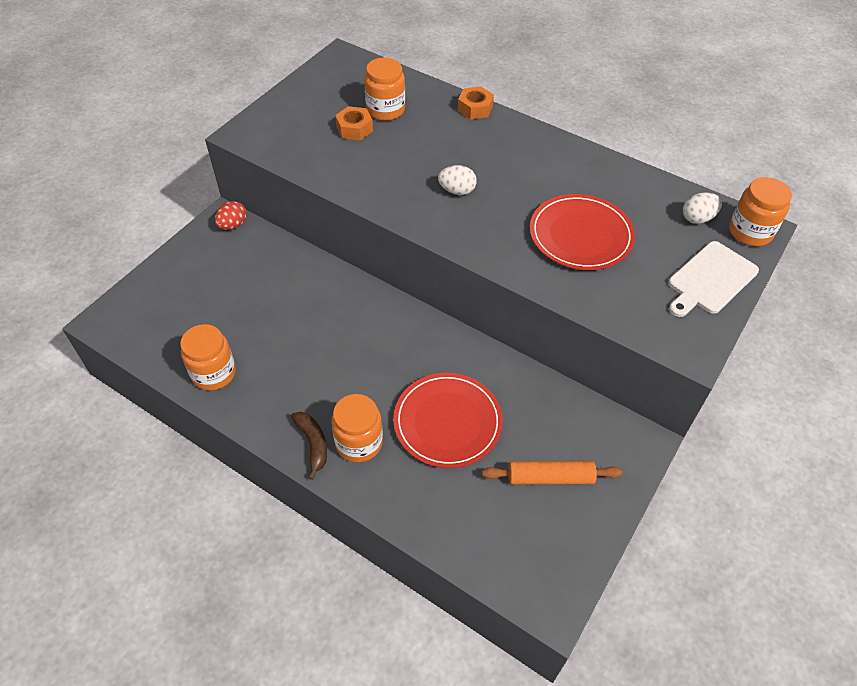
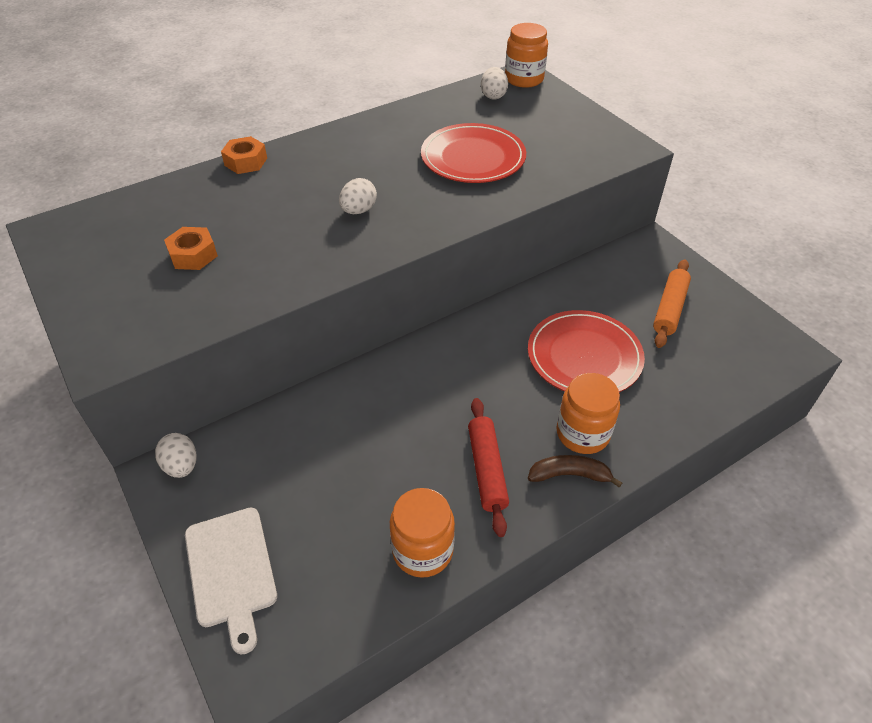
camera: 65 degrees left, 5 degrees down
red egg [214,201,247,230] -> white egg [155,433,197,478]
orange jar [364,58,405,121] -> none
white cutting board [669,241,759,317] -> white cutting board moved to [185,507,277,655]
none -> red rolling pin [468,398,509,537]

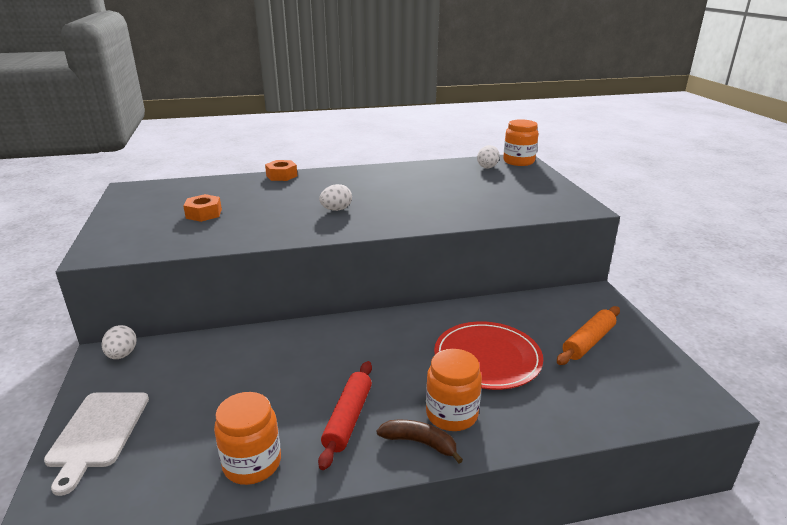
camera: 20 degrees right, 20 degrees down
red plate [421,123,526,183] -> none

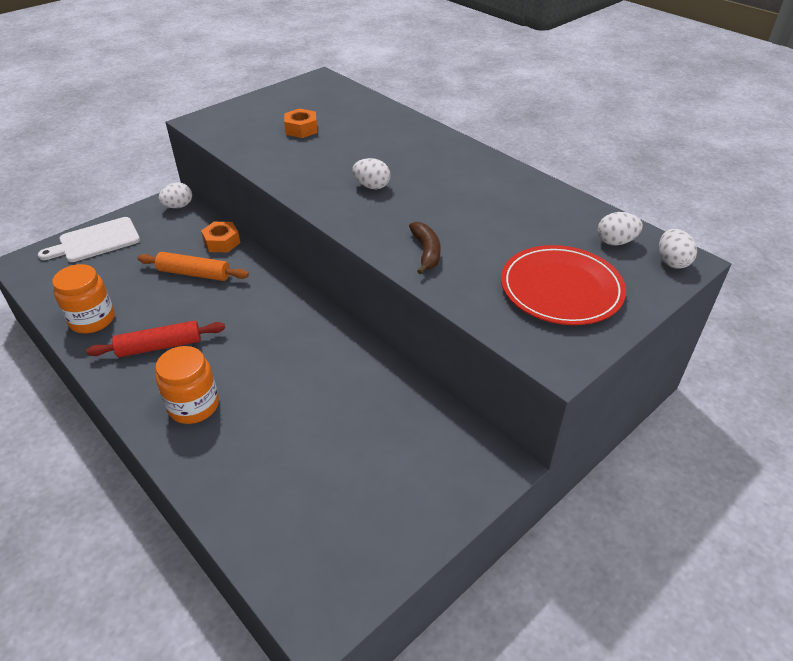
camera: 60 degrees right, 15 degrees up
orange nut [265,160,297,181] -> orange nut moved to [201,222,240,252]
brown banana [377,420,463,463] -> brown banana moved to [409,222,441,274]
red plate [434,322,543,390] -> red plate moved to [501,245,626,325]
orange jar [503,119,538,166] -> white egg [659,229,697,269]
orange rolling pin [557,306,620,365] -> orange rolling pin moved to [137,252,249,281]

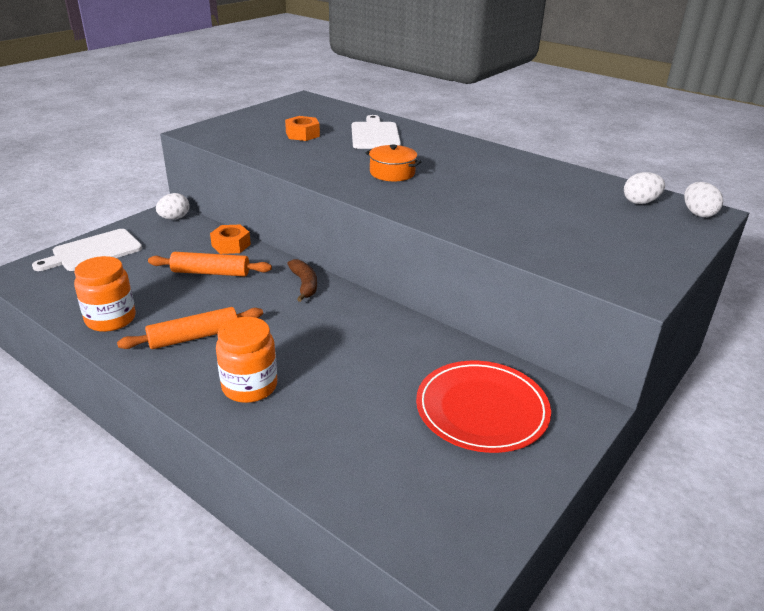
camera: 10 degrees left, 10 degrees down
red rolling pin [86,321,225,357] -> orange rolling pin [117,307,263,349]
white egg [352,158,391,189] -> orange pot [365,144,421,181]
brown banana [409,222,441,274] -> brown banana moved to [287,259,317,302]
red plate [501,245,626,325] -> red plate moved to [416,361,551,453]
none -> white cutting board [352,115,401,149]

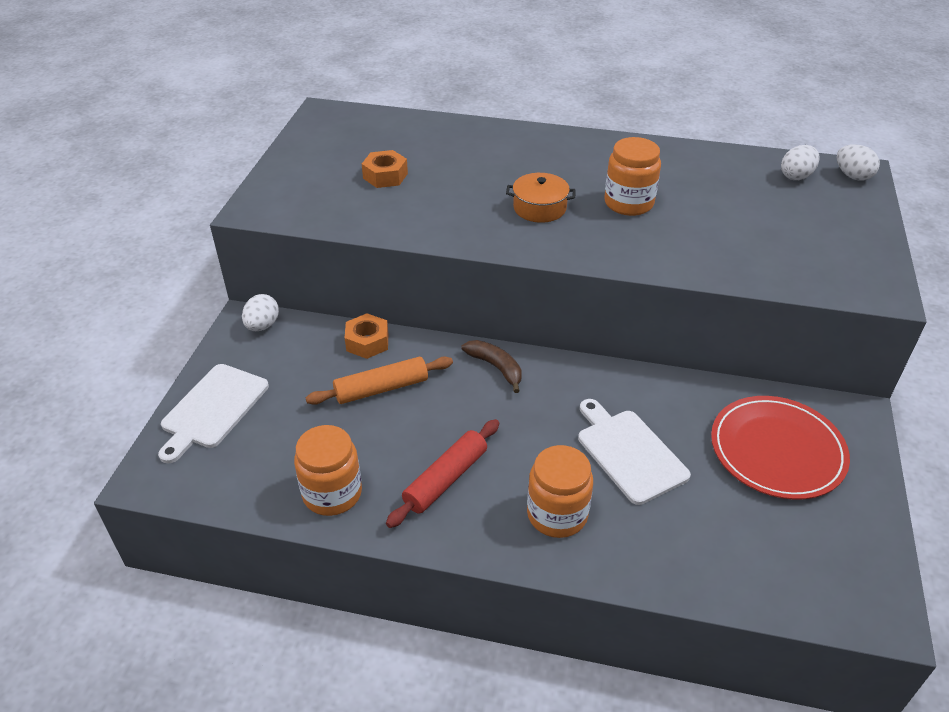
camera: 25 degrees left, 10 degrees up
orange rolling pin [117,307,263,349] -> red rolling pin [386,419,499,528]
white cutting board [352,115,401,149] -> white cutting board moved to [578,399,691,505]
none -> orange jar [604,137,661,216]

